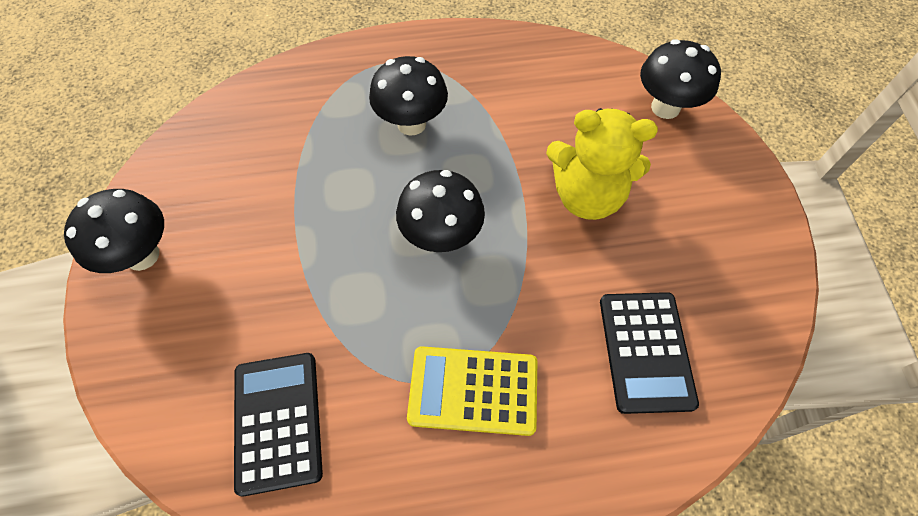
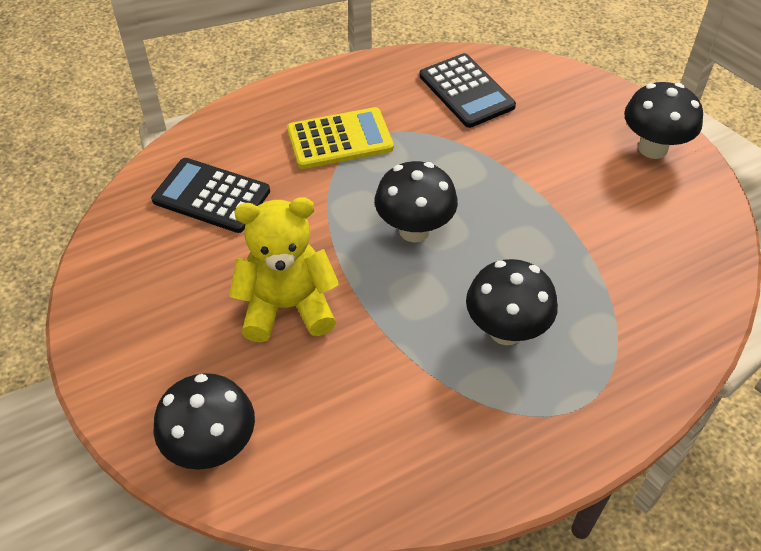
camera: 160 degrees right, 10 degrees down
black calculator [600,292,699,414] -> black calculator turned 45 degrees counterclockwise [151,158,270,233]

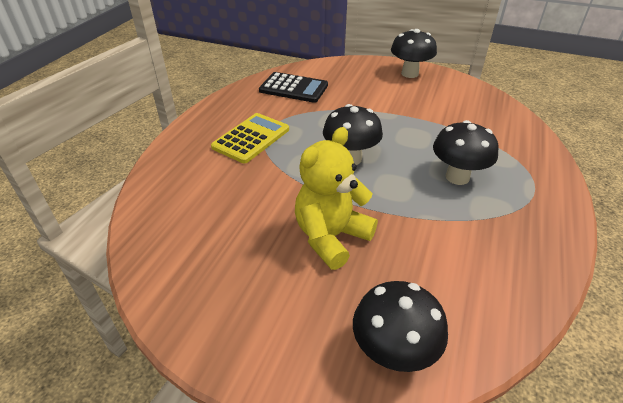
camera: 40 degrees left, 10 degrees down
black calculator [151,158,270,233] -> none

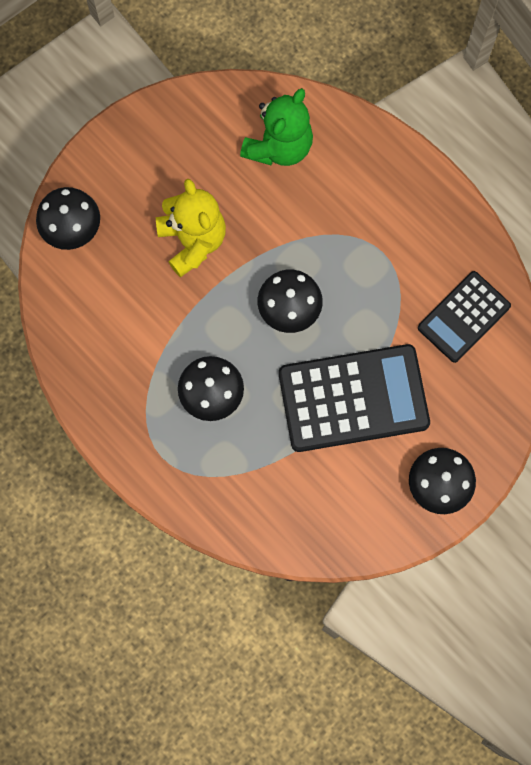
camera: 115 degrees right, 35 degrees up
yellow calculator [211,113,289,163] -> none
none -> green teddy bear [240,88,313,166]
none -> black calculator [279,344,430,452]

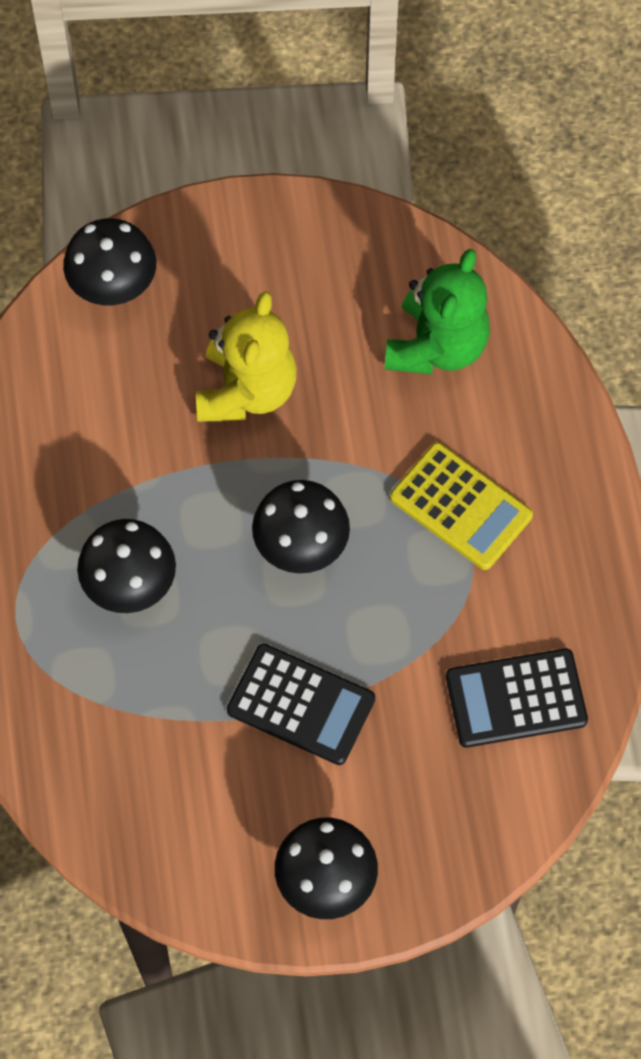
camera: 35 degrees right, 10 degrees down
green teddy bear [240,88,313,166] -> green teddy bear turned 45 degrees counterclockwise [385,249,490,375]
black calculator [279,344,430,452] -> black calculator [227,643,375,765], size x0.61
none -> yellow calculator [390,442,533,570]

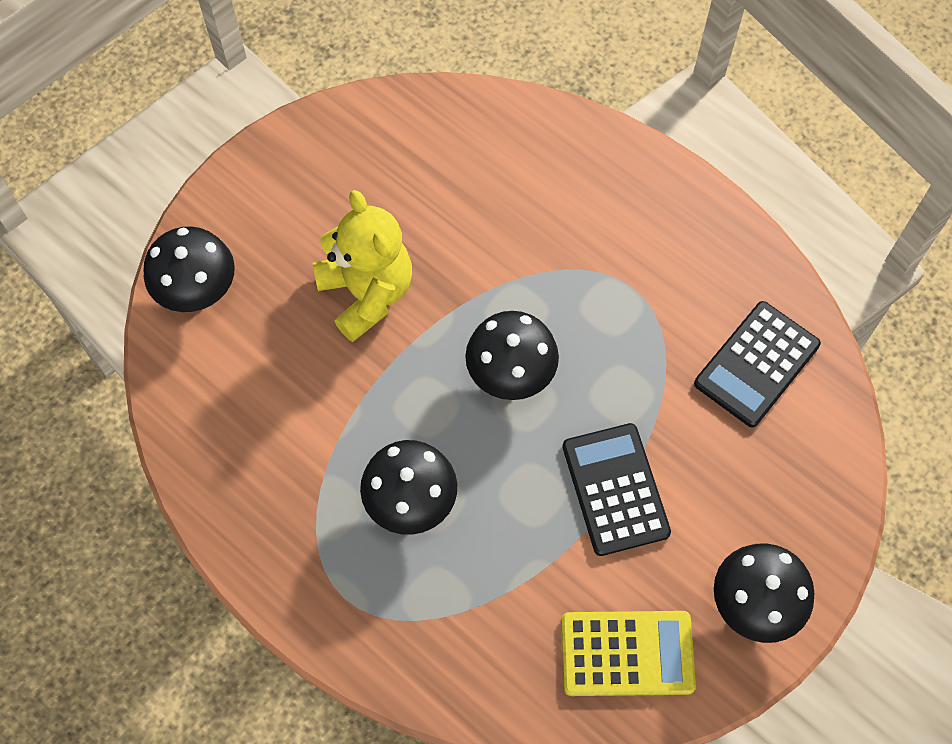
camera: 40 degrees left, 0 degrees up
black calculator [227,643,375,765] -> black calculator turned 90 degrees counterclockwise [562,423,671,556]
green teddy bear [385,249,490,375] -> none
yellow calculator [390,442,533,570] -> yellow calculator moved to [561,611,696,696]

